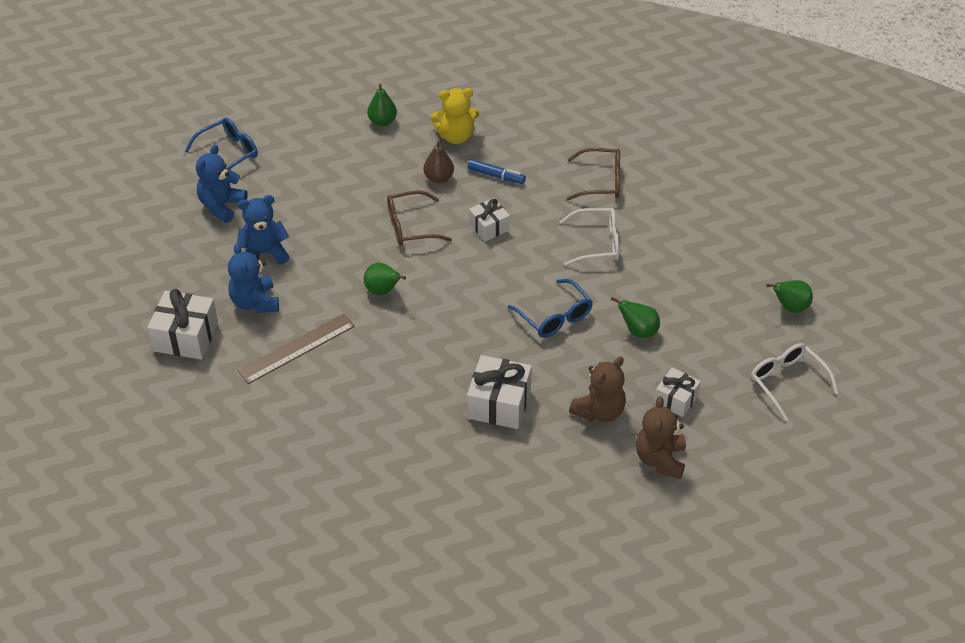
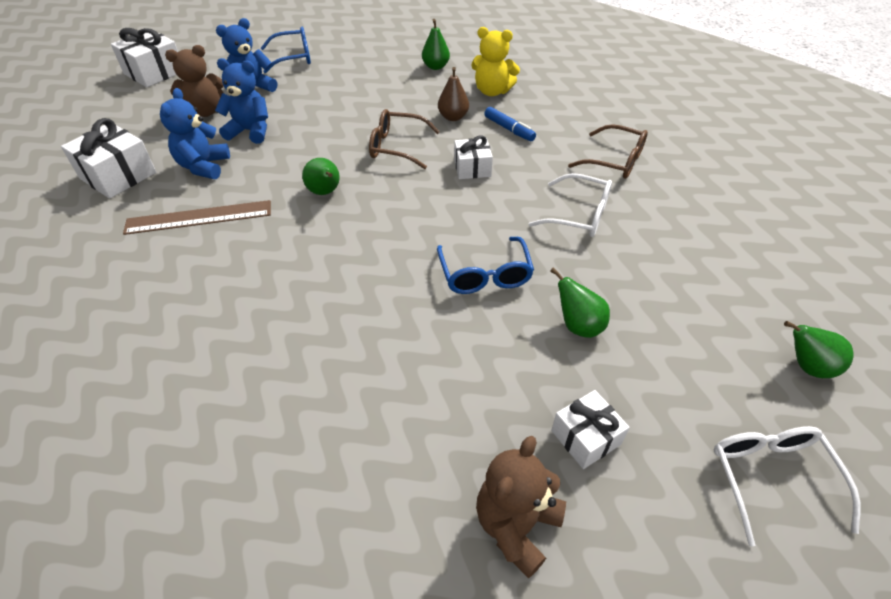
camera: 25 degrees right, 0 degrees up
white gift [467,355,532,429] -> white gift moved to [111,28,178,87]
brown teddy bear [569,356,626,422] -> brown teddy bear moved to [165,45,224,117]

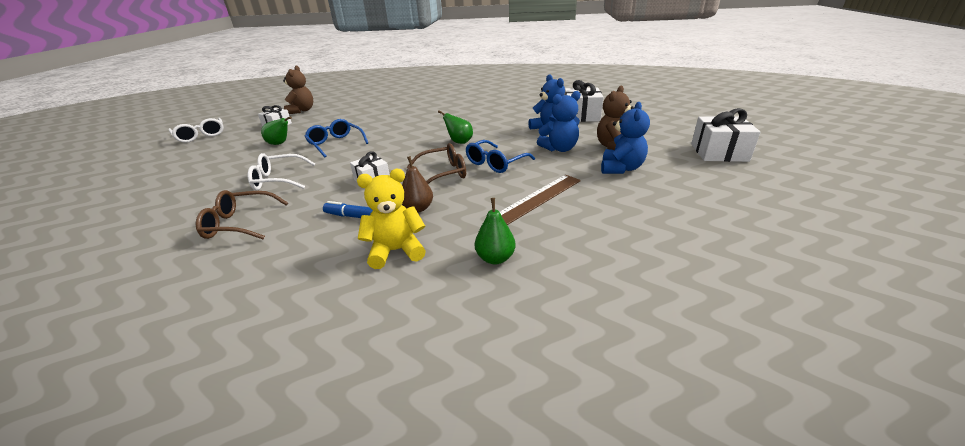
camera: 150 degrees right, 15 degrees down
brown ruler [123,200,271,235] -> brown ruler moved to [500,175,581,225]
blue glasses [261,26,311,74] -> blue glasses moved to [466,140,535,173]
green pear [784,321,854,378] -> none

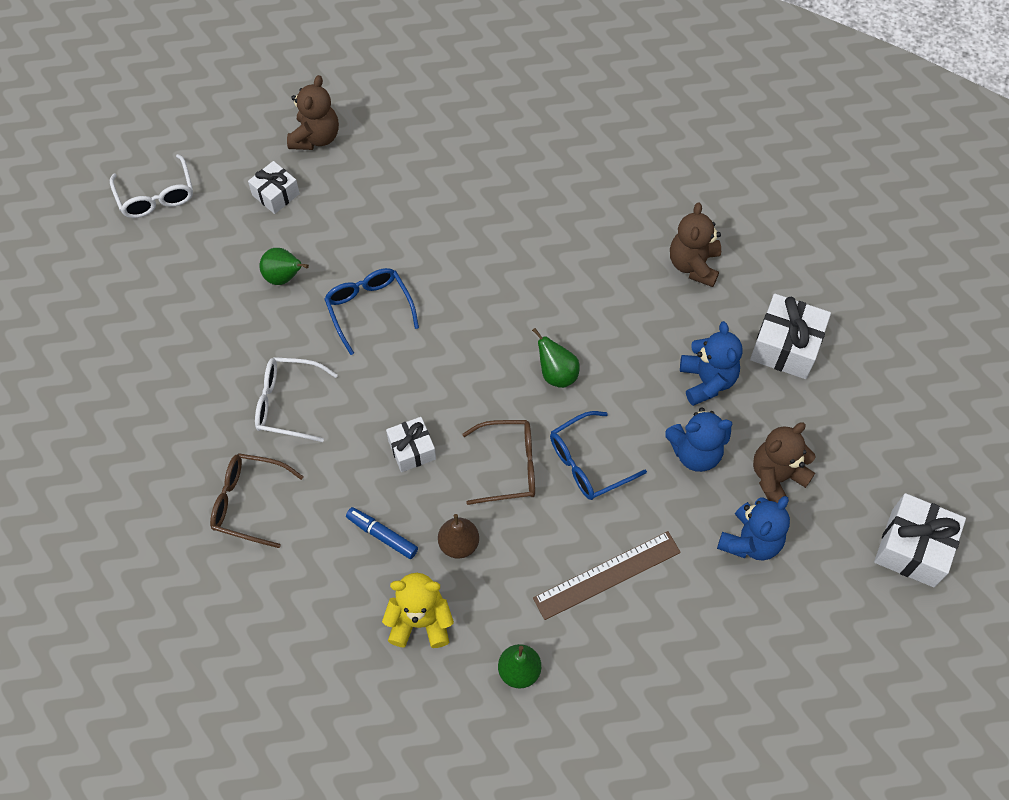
camera: 15 degrees right, 30 degrees up
none -> brown teddy bear [670,203,721,287]

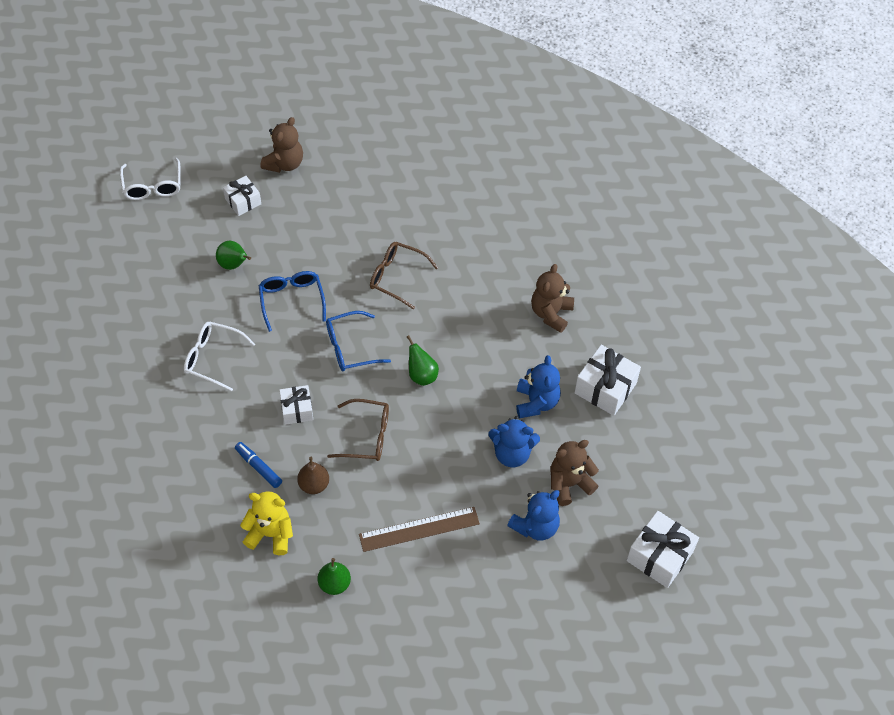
camera: 10 degrees right, 5 degrees down
brown glasses [210,453,303,548] -> brown glasses moved to [370,242,438,310]
blue glasses [550,411,647,500] -> blue glasses moved to [326,311,391,371]

